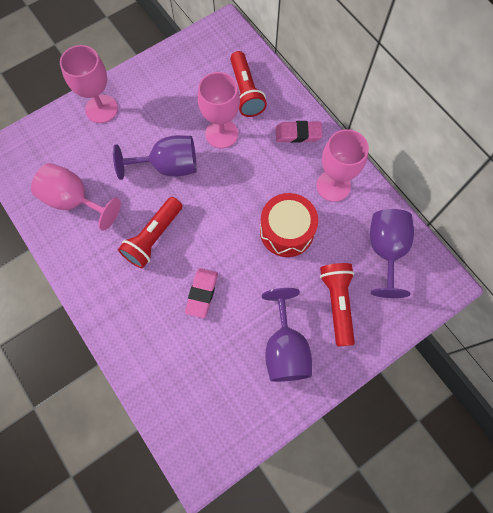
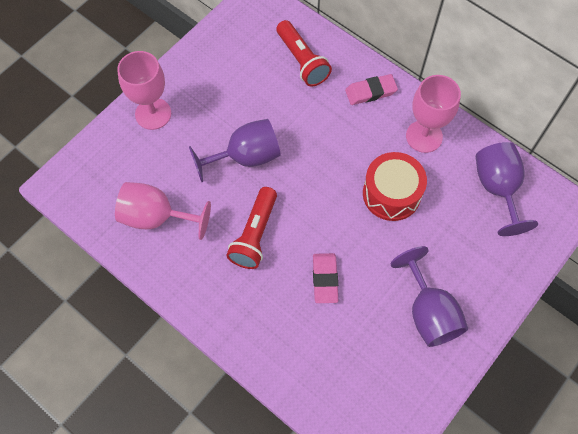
camera: 15 degrees left, 5 degrees down
pink goblet [198,72,240,148] -> none
red flashlight [320,263,355,346] -> none

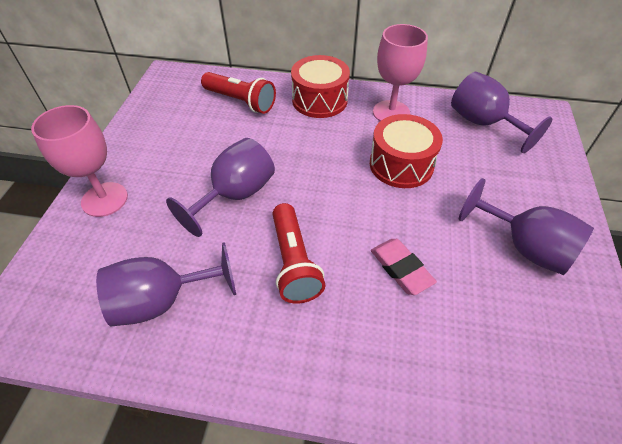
camera: 30 degrees left, 15 degrees down
pink goblet [115,182,211,240] -> purple goblet [96,242,236,326]
pink eraser [345,74,398,105] -> red drum [291,55,350,118]

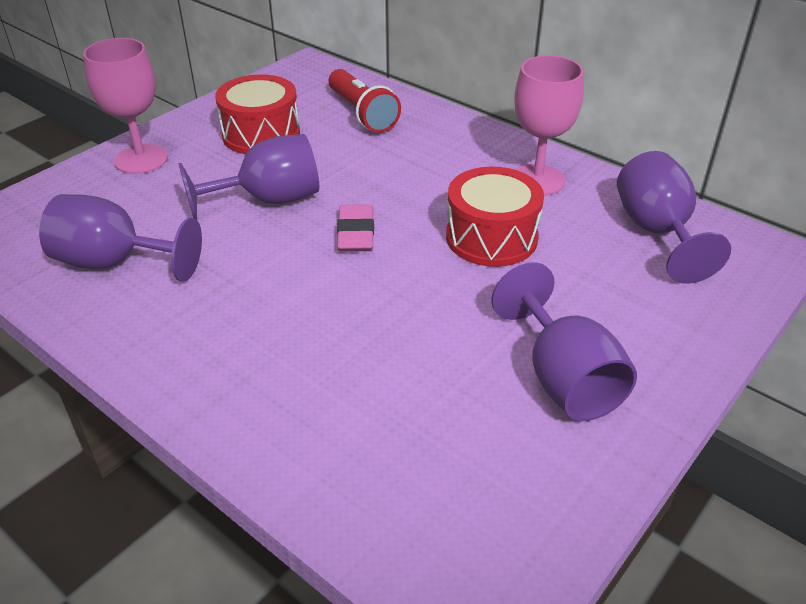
camera: 30 degrees right, 10 degrees down
red flashlight [272,203,325,304] -> none
red drum [291,55,350,118] -> red drum moved to [215,74,300,154]
pink eraser [371,239,437,295] -> pink eraser moved to [337,204,374,252]

